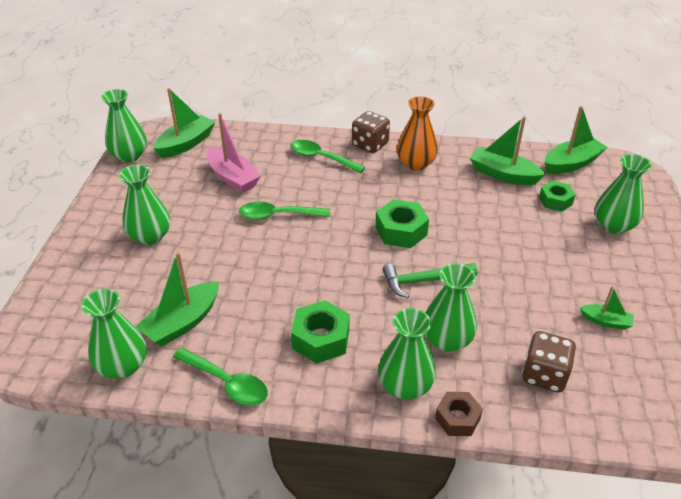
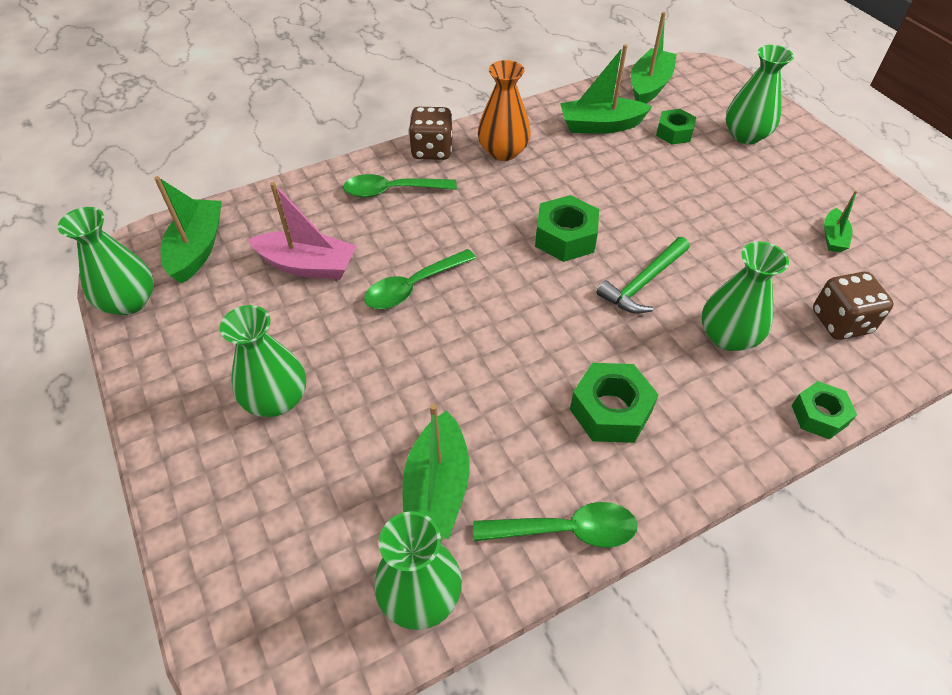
camera: 35 degrees left, 10 degrees up
green vase [378,308,436,400] -> none
brown nut [435,392,483,436] -> green nut [792,381,857,440]
green boat [580,286,634,330] -> green boat turned 120 degrees clockwise [824,190,858,252]

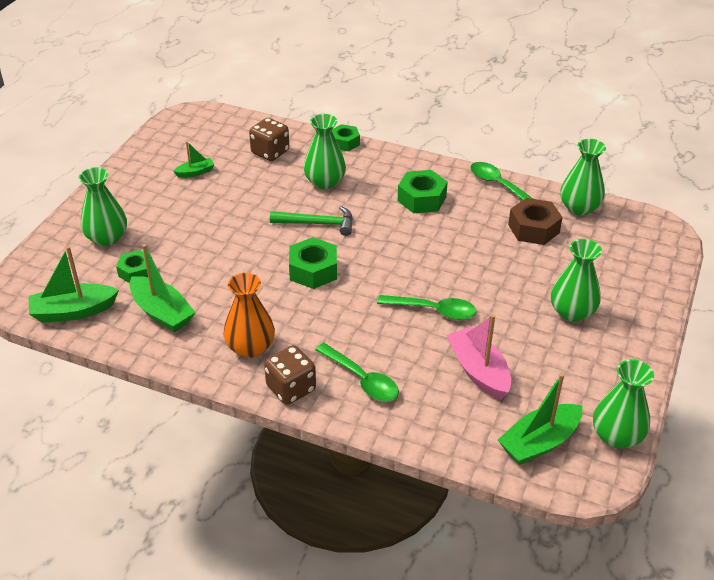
camera: 130 degrees left, 10 degrees down
green boat [403,404,469,539] -> brown nut [508,198,563,245]

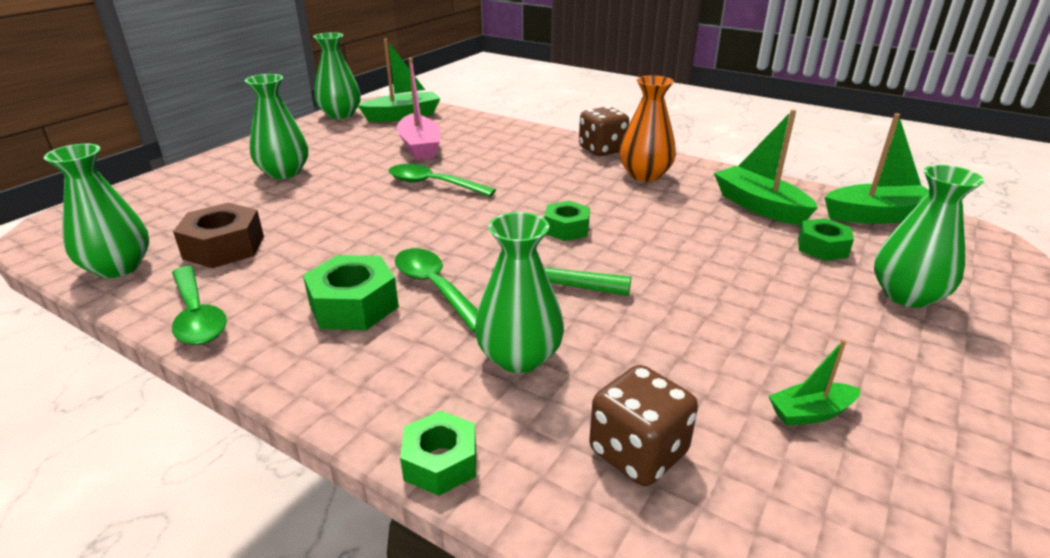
camera: 170 degrees left, 10 degrees down
green nut [289,237,337,289] -> green nut [544,201,590,241], size x0.66
green spoon [315,343,399,401] -> green spoon moved to [395,248,478,332]

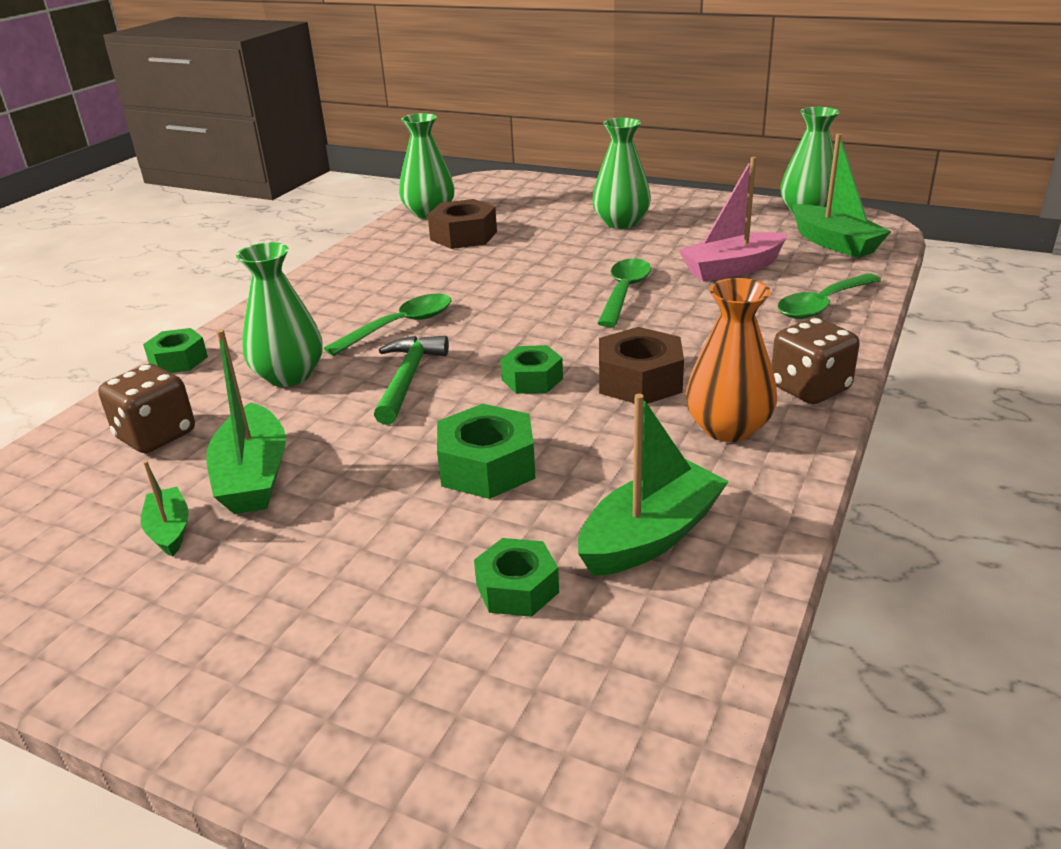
camera: 85 degrees right, 0 degrees up
green spoon [172,266,227,345] -> green spoon moved to [777,273,881,319]
green nut [303,255,399,330] -> green nut moved to [437,404,536,499]
green boat [825,113,929,224] -> green boat moved to [206,329,286,514]
green vase [874,165,984,308] -> none
none -> brown nut [599,327,684,404]

